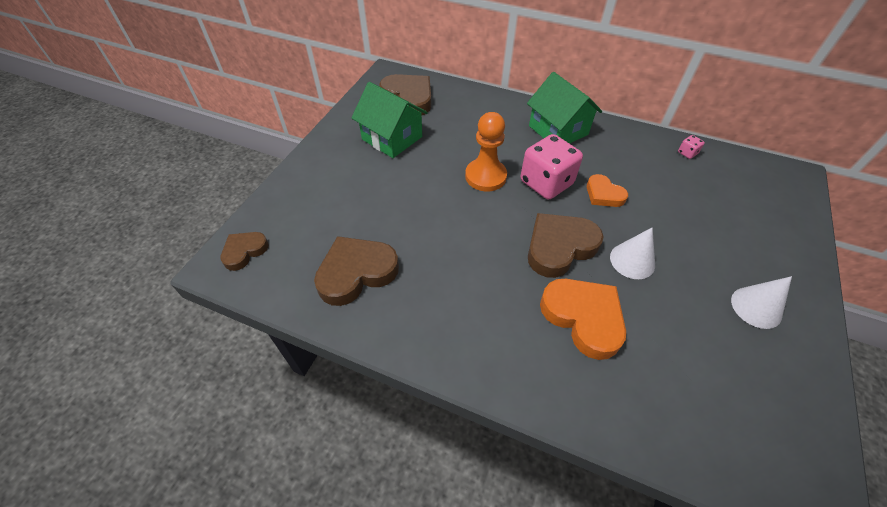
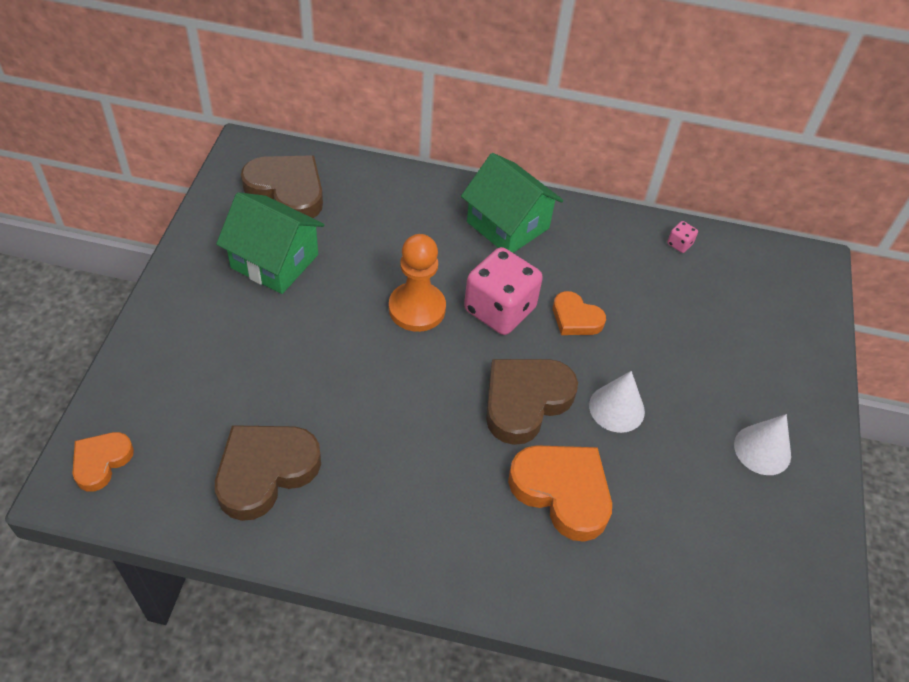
camera: 15 degrees left, 0 degrees up
brown heart [220,232,269,271] -> orange heart [73,432,134,492]

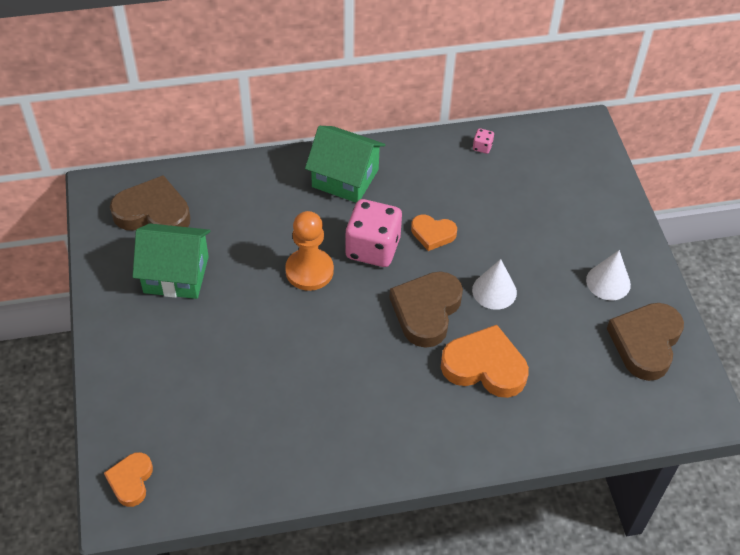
camera: 20 degrees left, 0 degrees up
brown heart [215,425,321,521] -> brown heart moved to [607,303,684,381]

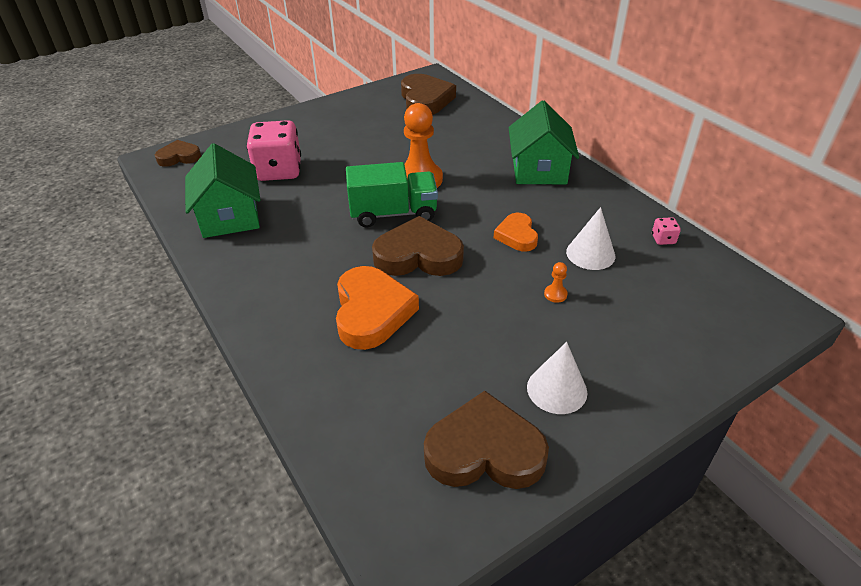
camera: 70 degrees right, 10 degrees down
orange heart [104,452,153,507] -> brown heart [155,140,201,167]
green house [132,223,211,299] -> green house moved to [185,143,260,238]
pink dice [345,199,402,267] -> pink dice moved to [247,120,301,181]
white cone [472,259,517,310] -> white cone moved to [566,207,615,270]
none -> green truck [346,162,438,228]
none -> orange pawn [544,262,568,303]

